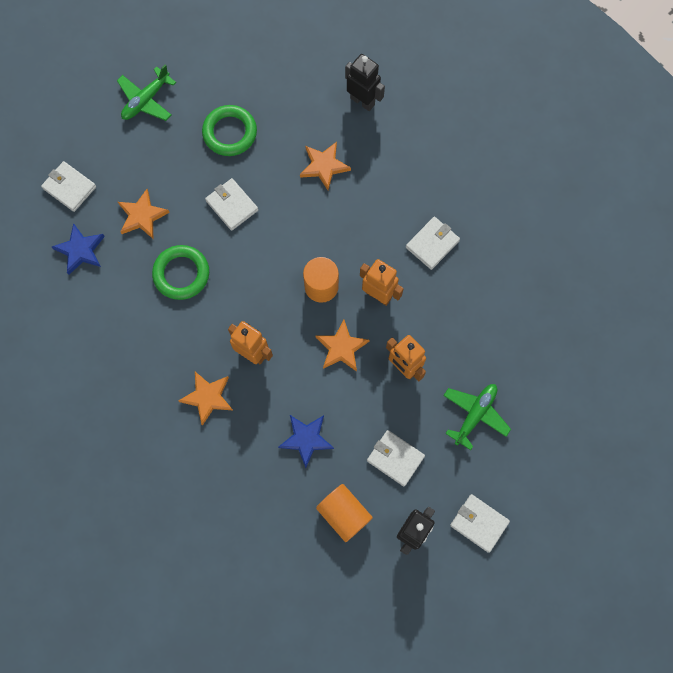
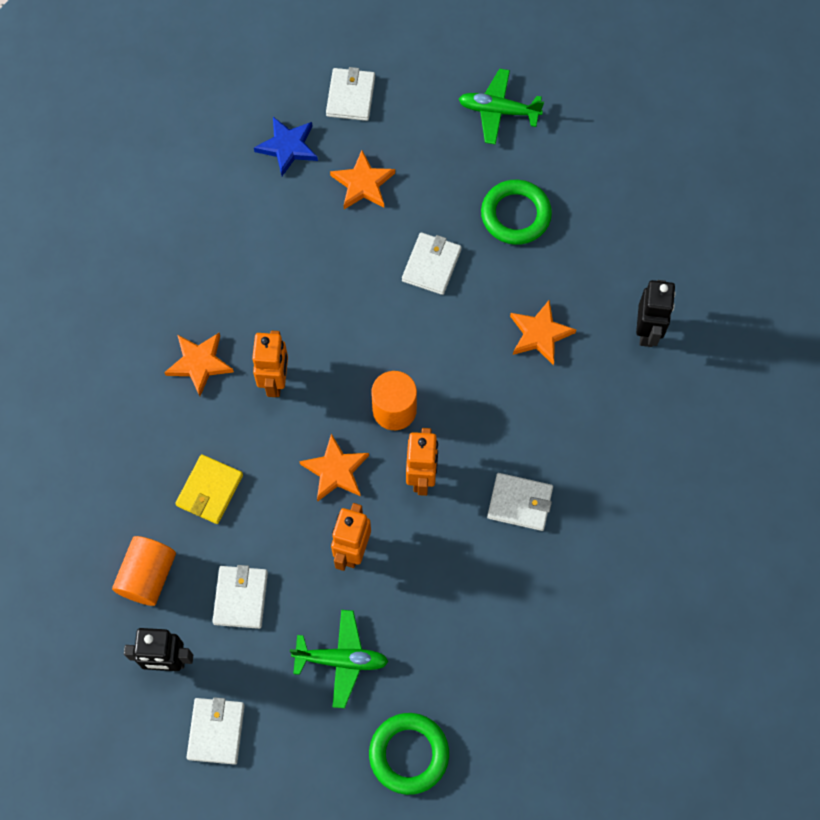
camera: 60 degrees right, 5 degrees down
green ring [152,245,209,300] -> green ring moved to [369,713,449,795]
blue star [278,415,334,468] -> yellow wallet [175,454,243,524]

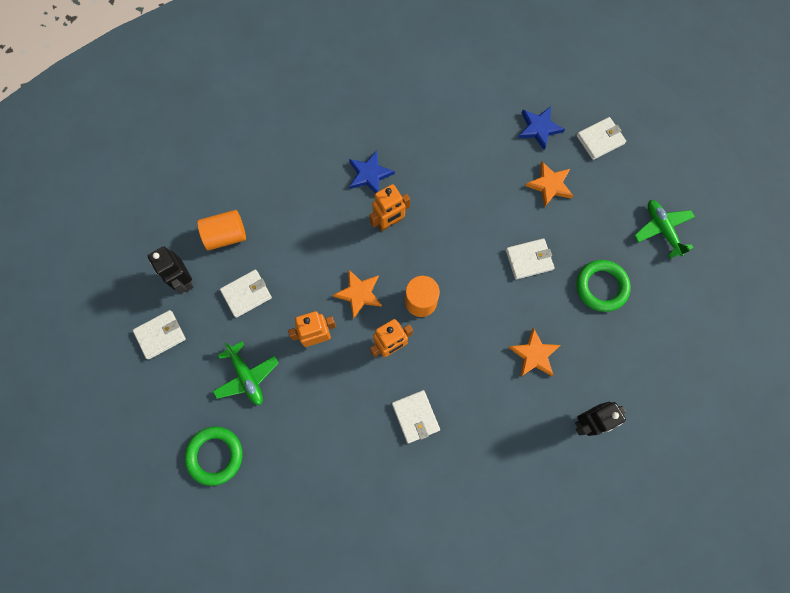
camera: 55 degrees right, 5 degrees up
orange star [164,333,234,396] -> blue star [349,150,395,193]
yellow wallet [175,454,243,524] -> none

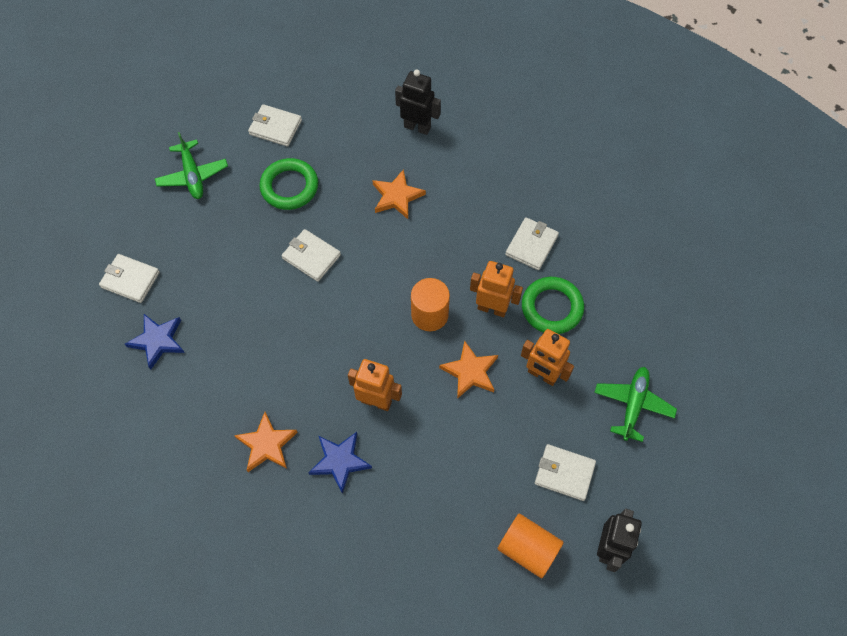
camera: 130 degrees left, 10 degrees down
white wallet [133,310,186,360] -> white wallet moved to [248,104,302,147]
green ring [185,426,243,486] -> green ring moved to [522,277,584,334]
orange star [525,161,573,208] -> orange star moved to [234,412,298,472]
green plane [634,200,695,259] -> green plane turned 45 degrees counterclockwise [155,132,228,199]

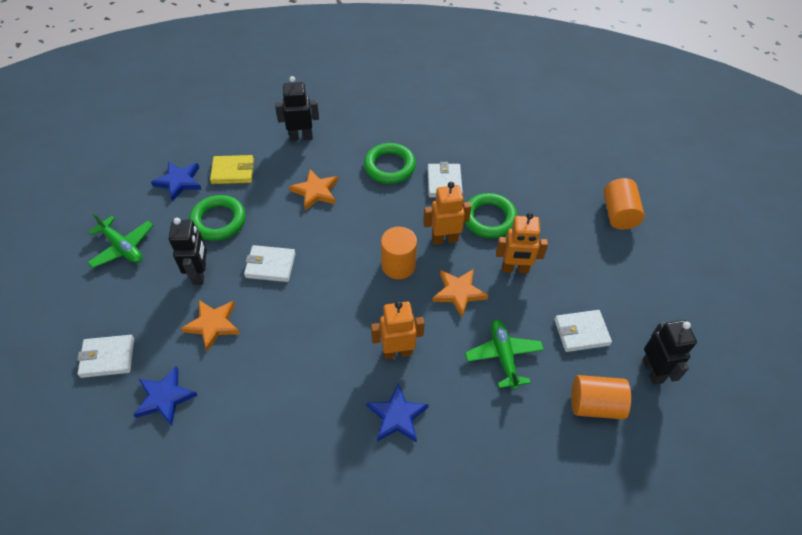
camera: 30 degrees left, 10 degrees down
orange star [234,412,298,472] -> orange star moved to [181,300,240,352]
white wallet [248,104,302,147] -> blue star [151,161,202,202]
green plane [594,367,677,442] -> green plane moved to [465,319,544,390]
none -> black robot [169,218,207,285]
none -> yellow wallet [210,155,254,184]
none -> green ring [364,143,416,184]
none -> orange cylinder [604,178,645,229]

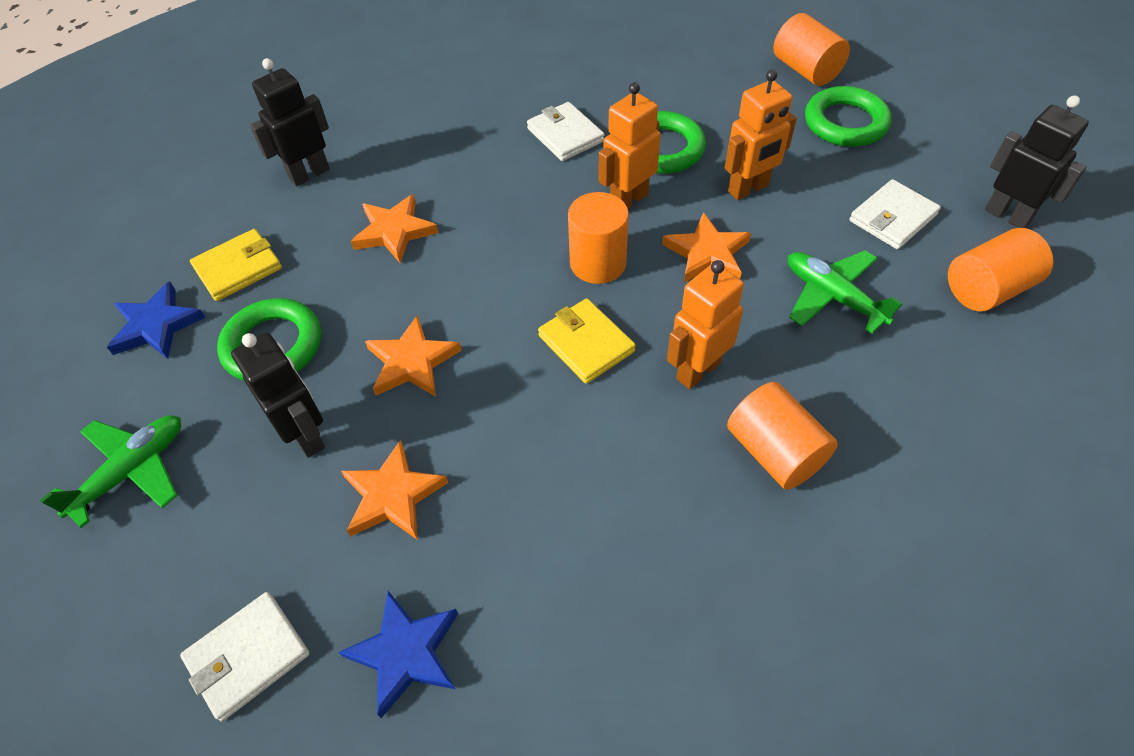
camera: 30 degrees left, 0 degrees up
green plane [87,213,153,268] -> green plane turned 60 degrees counterclockwise [40,415,181,528]
white wallet [244,245,296,282] -> orange star [365,315,462,397]
green ring [364,143,416,184] -> green ring moved to [805,86,892,147]
blue star [367,384,429,443] -> orange cylinder [727,382,838,490]
none -> yellow wallet [538,298,636,384]

